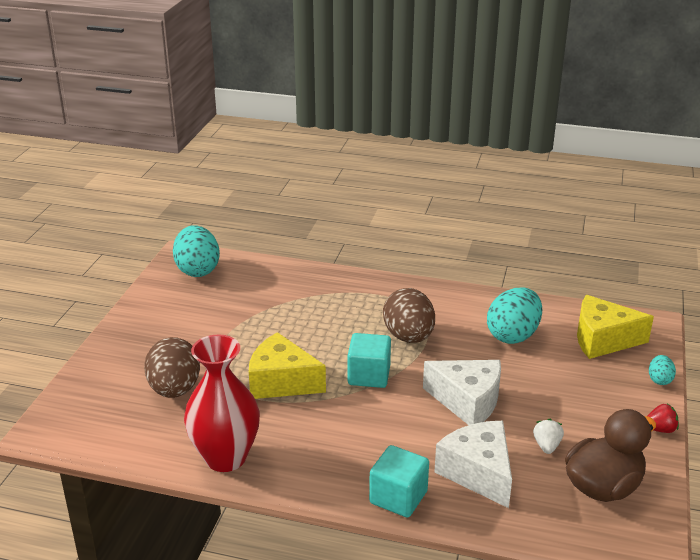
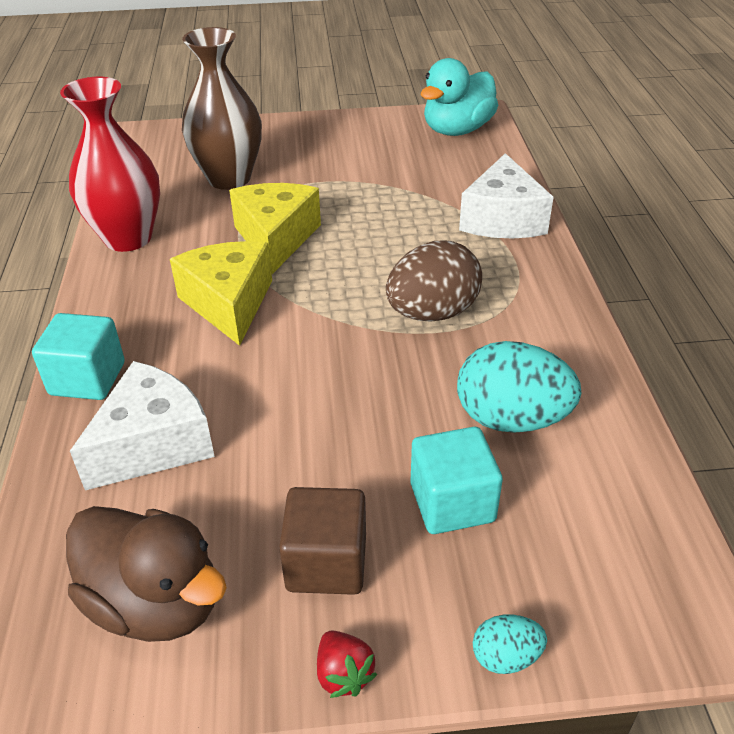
camera: 70 degrees right, 10 degrees up
brown egg [144,337,200,398] -> brown vase [182,27,262,190]
turquoise egg [173,225,220,277] -> turquoise duck [421,58,498,136]
turquoise cube [348,333,391,388] -> turquoise cube moved to [410,427,503,534]
white cheese [423,360,501,425] -> white cheese moved to [459,153,554,239]
white strawberry [533,419,564,454] -> none
yellow cheese [577,295,654,359] -> yellow cheese moved to [170,241,272,346]
none -> brown cube [279,487,366,595]

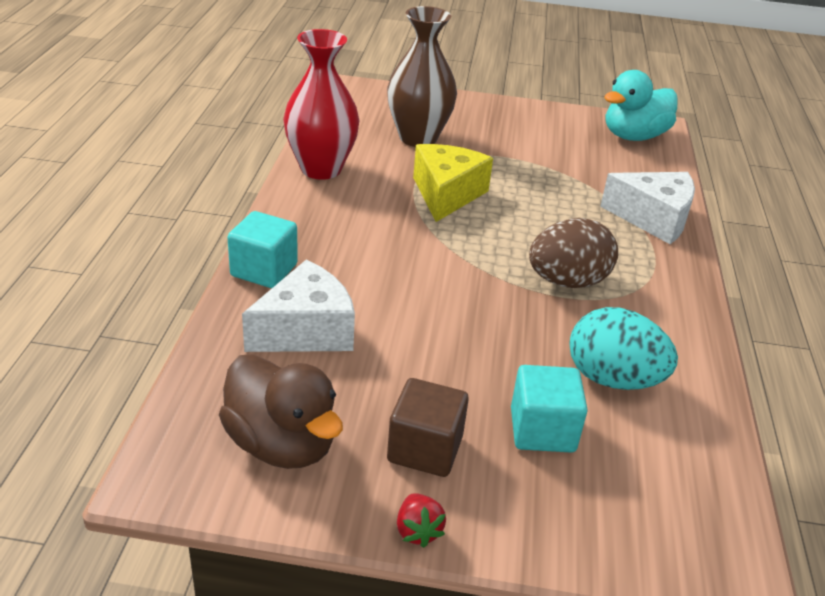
camera: 10 degrees right, 5 degrees down
yellow cheese [170,241,272,346] -> none
white cheese [459,153,554,239] -> white cheese turned 90 degrees counterclockwise [600,172,695,244]
turquoise egg [473,615,547,674] -> none

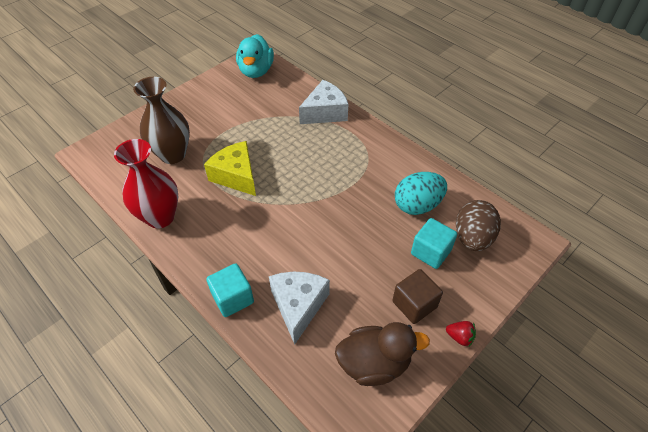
camera: 50 degrees left, 15 degrees up
brown egg [529,218,618,288] -> brown egg moved to [456,200,501,251]

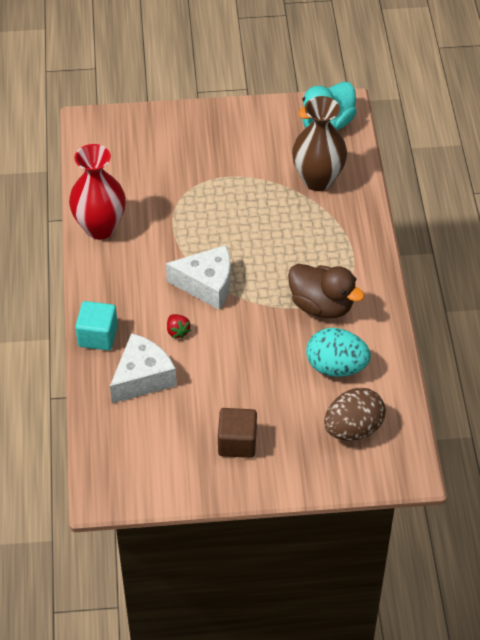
camera: 40 degrees right, 0 degrees up
brown vase [133,77,190,164] -> brown vase moved to [292,96,347,191]
yellow cheese [204,141,256,196] -> none
white cheese [299,80,348,124] -> white cheese moved to [166,245,231,310]
brown duck [335,322,430,386] -> brown duck moved to [288,264,365,318]
turquoise cube [411,218,457,269] -> none
red strawberry [446,321,476,347] -> red strawberry moved to [167,314,191,339]

